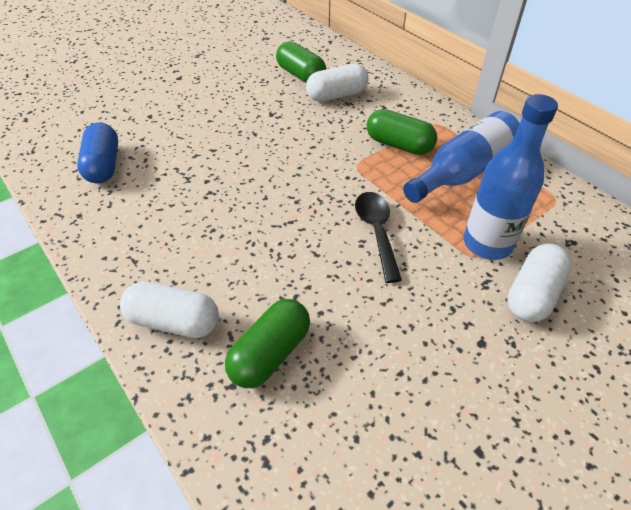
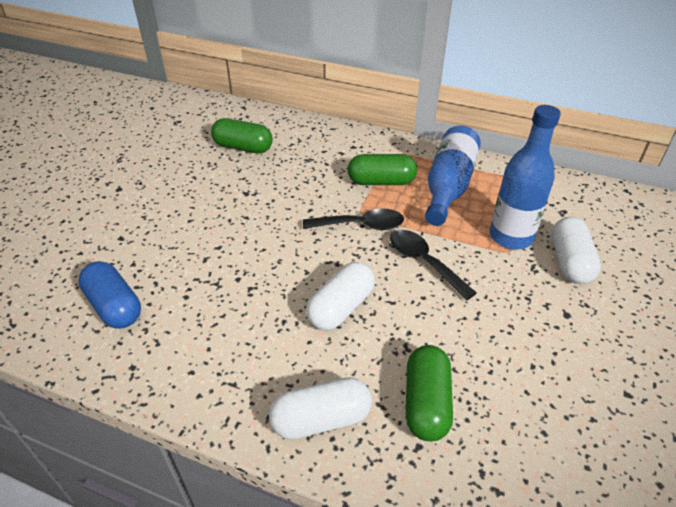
camera: 30 degrees left, 5 degrees down
white capsule [306,64,368,102] -> white capsule moved to [306,262,375,330]
none -> black spoon [303,208,404,230]

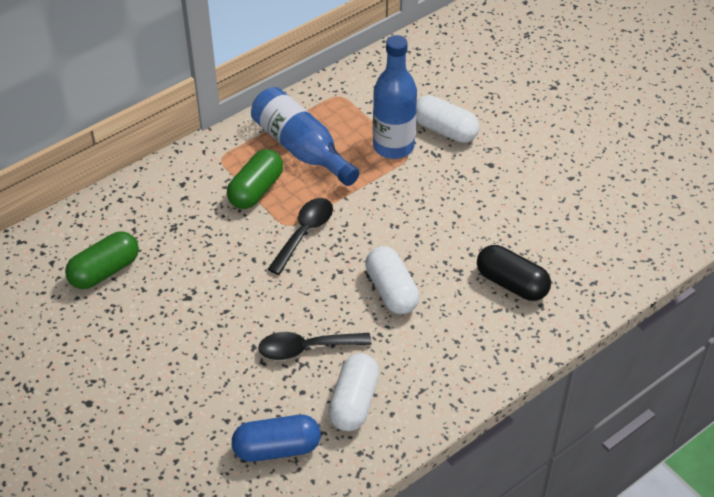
camera: 60 degrees left, 5 degrees up
white capsule [269,377,372,439] -> white capsule moved to [328,353,379,431]
black spoon [390,230,476,300] -> black spoon moved to [258,332,371,360]
green capsule [406,345,453,441] -> black capsule [477,245,551,301]

